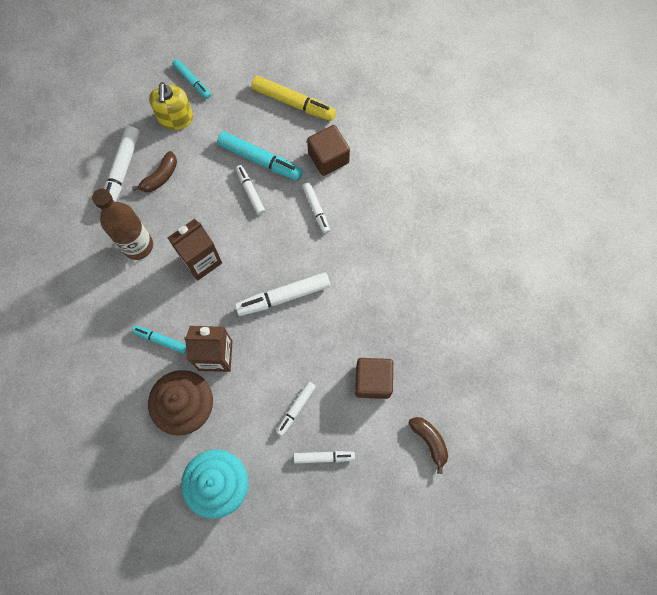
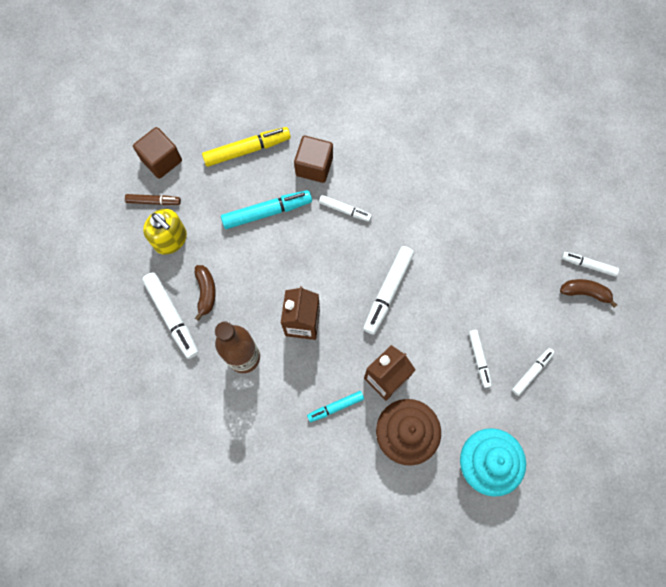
camera: 45 degrees left, 0 degrees up
turquoise marker [172,59,211,99] -> brown marker [125,194,181,205]
white marker [236,165,265,215] -> white marker moved to [561,252,619,276]
brown cube [355,358,393,399] -> brown cube moved to [133,127,182,179]

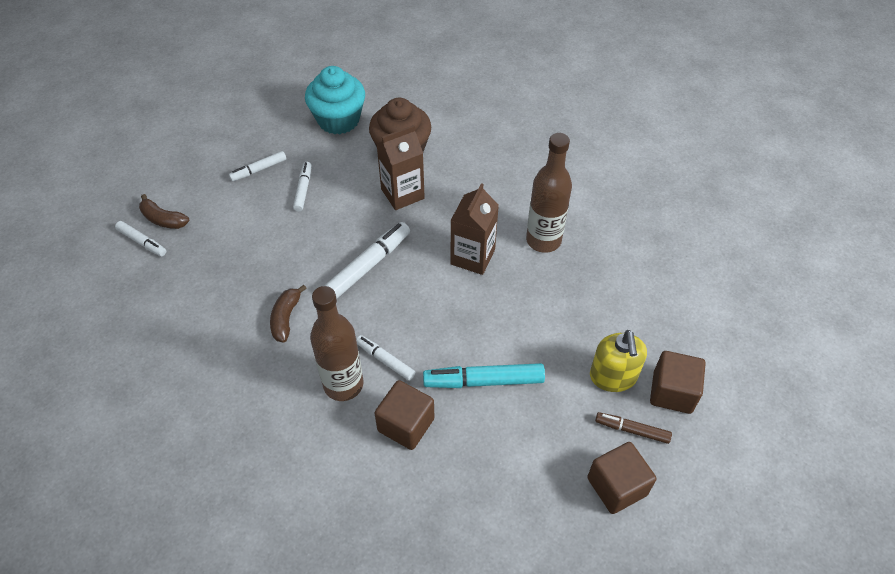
camera: 165 degrees left, 20 degrees down
white marker [142,272,199,359] -> none
yellow soap dispenser [143,209,187,255] -> yellow soap dispenser turned 150 degrees counterclockwise [590,330,647,392]
brown banana [195,265,216,321] -> brown banana moved to [270,285,307,342]
yellow marker [202,127,291,167] -> none
turquoise marker [307,391,364,422] -> none
none -> brown bottle [310,286,364,401]
none -> brown cube [650,351,706,414]

